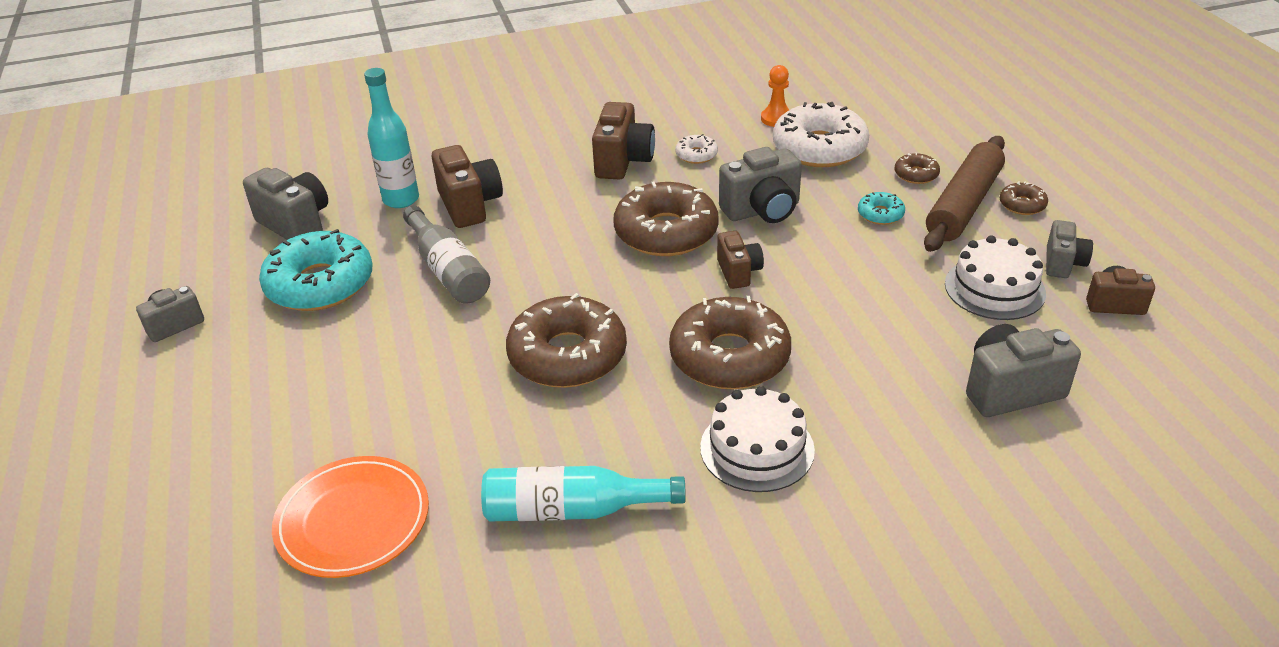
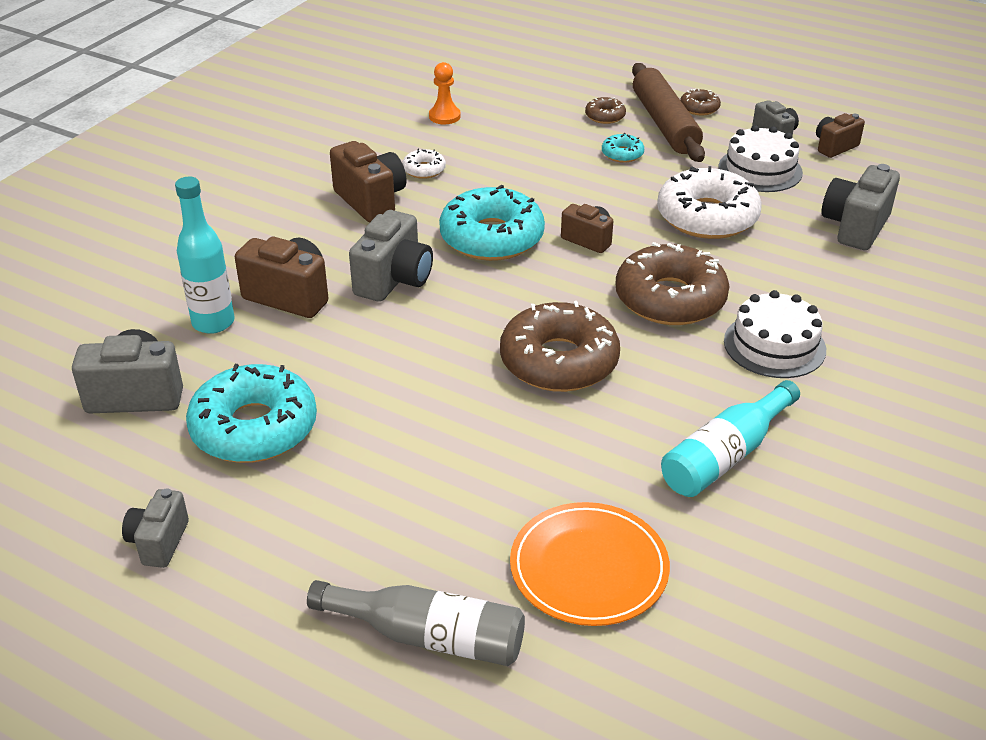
camera: 45 degrees left, 0 degrees up
grey bottle [403,205,490,304] -> grey bottle moved to [307,580,525,666]
brown donut [613,182,719,256] -> turquoise donut [439,185,545,261]
grey camera [719,147,802,223] -> grey camera moved to [349,210,433,302]
white donut [773,102,869,167] -> white donut moved to [657,166,762,239]

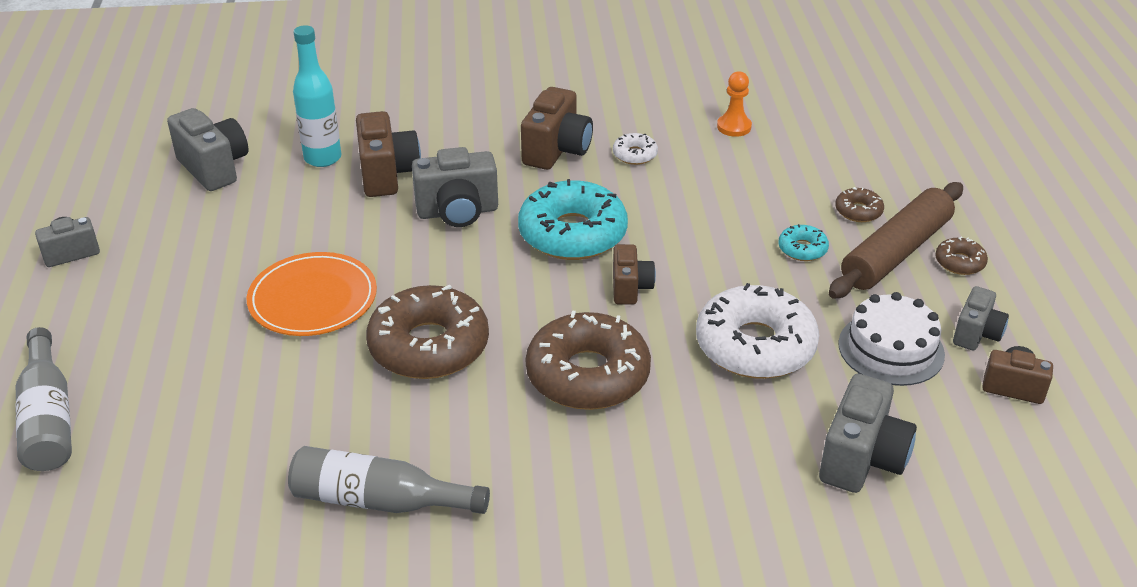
camera: 55 degrees right, 0 degrees up
turquoise donut [186,364,317,463] -> none
orange plate [510,502,670,626] -> orange plate moved to [247,252,377,336]
turquoise bottle [661,380,800,497] -> grey bottle [288,446,490,514]
white cake [724,290,826,378] -> none
grey camera [821,164,900,250] -> grey camera turned 120 degrees clockwise [819,374,917,493]

